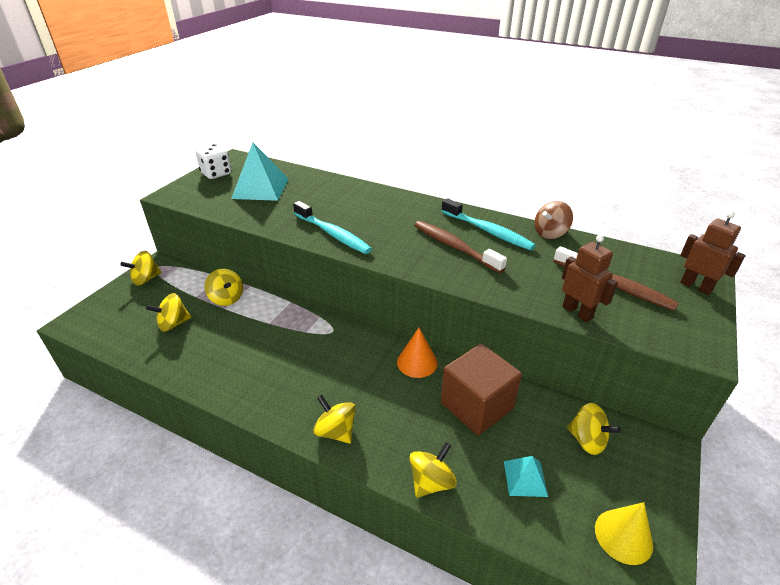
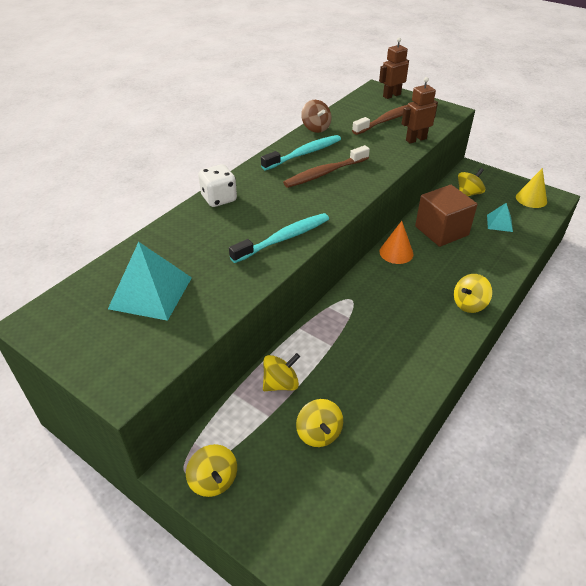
camera: 80 degrees left, 5 degrees up
white dice [196,144,231,179] -> white dice moved to [198,165,237,207]
yellow spinning top [409,442,457,498] -> none

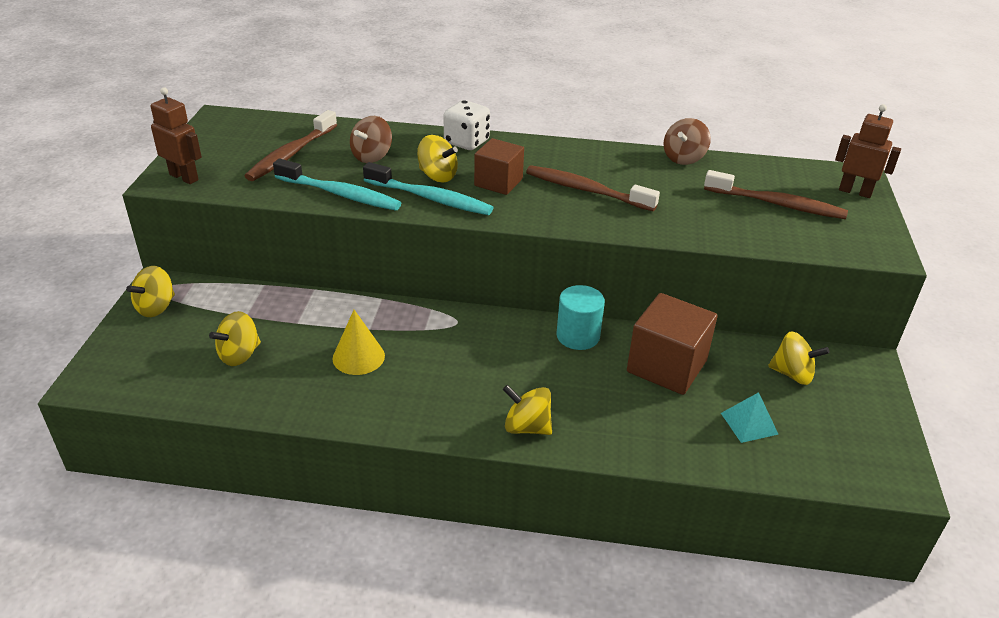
camera: 60 degrees right, 5 degrees down
turquoise pyramid [108,242,192,321] -> brown toothbrush [245,110,337,181]
turquoise toothbrush [261,135,341,170] -> turquoise toothbrush moved to [273,159,401,211]
yellow spinning top [263,353,300,391] -> yellow spinning top moved to [417,135,458,182]
orange cone [379,221,413,264] -> turquoise cylinder [556,285,605,350]
brown robot [402,77,438,144] -> brown robot moved to [151,87,202,184]
yellow cone [516,168,547,208] -> yellow cone moved to [332,310,385,375]
none -> brown spinning top [350,116,392,163]
none -> brown cube [474,138,524,195]

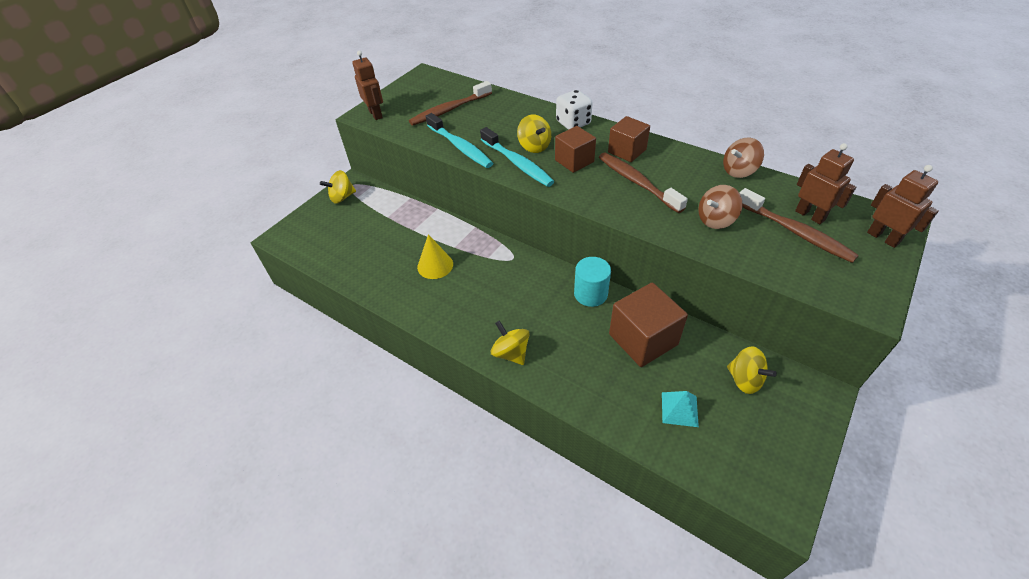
camera: 30 degrees right, 10 degrees up
yellow spinning top [209,311,261,366] -> none
brown spinning top [350,116,392,163] -> brown spinning top moved to [698,185,743,229]
none -> brown cube [608,116,650,162]
none -> brown robot [795,143,856,224]

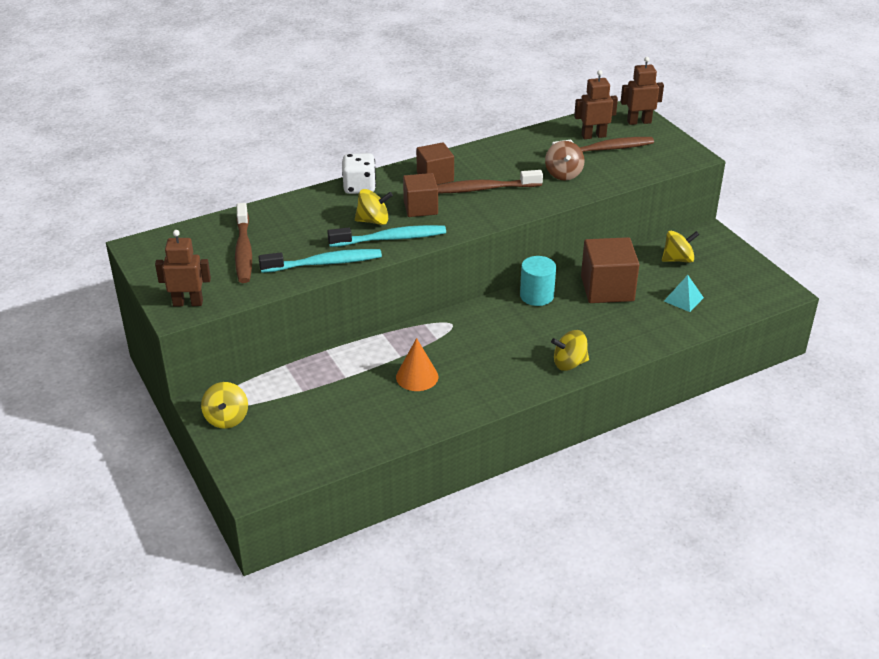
camera: 65 degrees left, 10 degrees down
yellow cone [417,234,453,279] -> orange cone [396,338,438,391]
brown spinning top [723,138,764,178] -> none

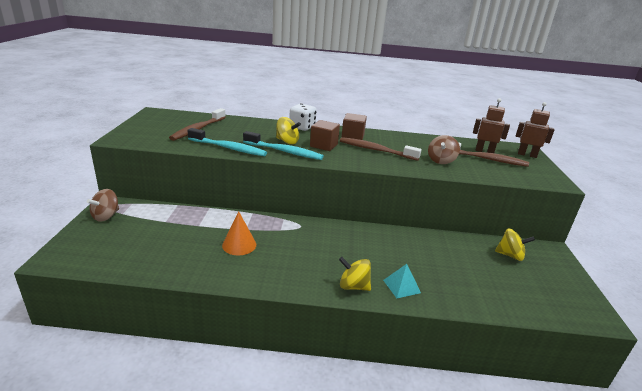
camera: 30 degrees right, 10 degrees down
brown robot [155,230,211,306] -> none
yellow spinning top [201,382,248,429] -> brown spinning top [87,189,119,222]
turquoise cylinder [520,256,556,306] -> none
brown cube [581,237,640,303] -> none
turquoise pyramid [664,275,704,312] -> turquoise pyramid moved to [383,264,421,298]

